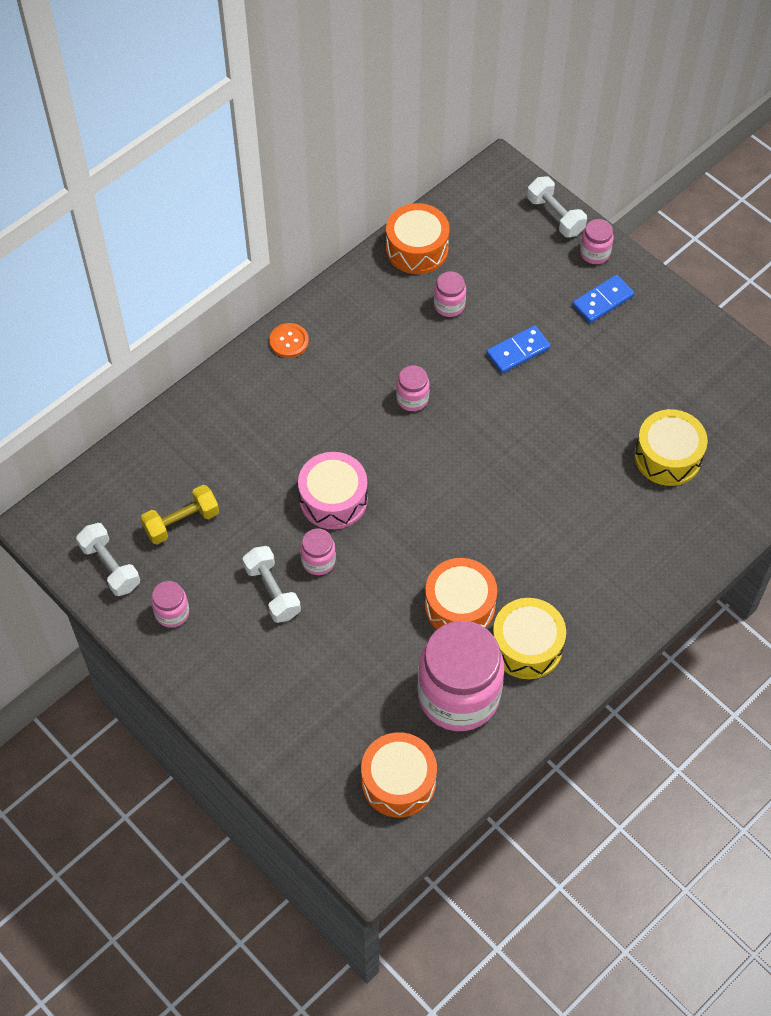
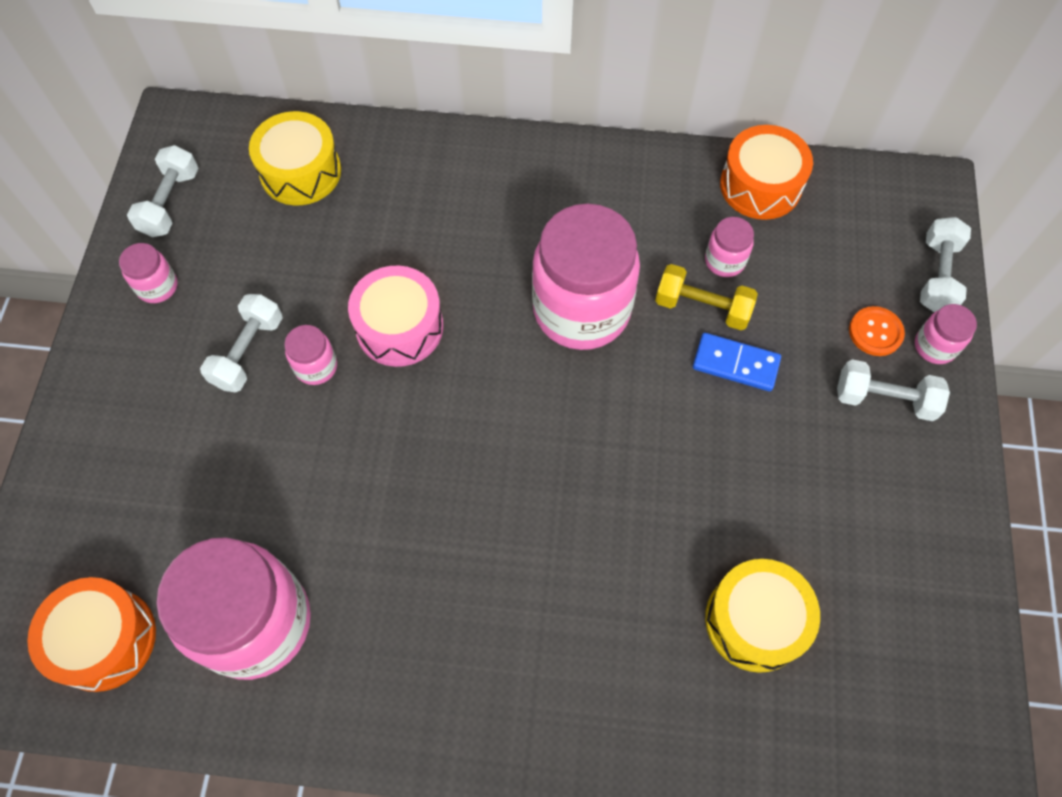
camera: 50 degrees right, 5 degrees up
yellow dumbbell [141,485,219,544] -> yellow dumbbell moved to [655,264,758,330]
orange button [269,323,309,358] -> orange button moved to [849,306,905,356]
pink jar [396,365,430,411] -> pink jar [532,204,640,350], size x2.31
orange drum [425,558,497,630] -> none
yellow drum [493,598,566,679] -> yellow drum moved to [249,111,341,205]
blue domino [572,275,634,323] -> white dumbbell [837,359,950,421]

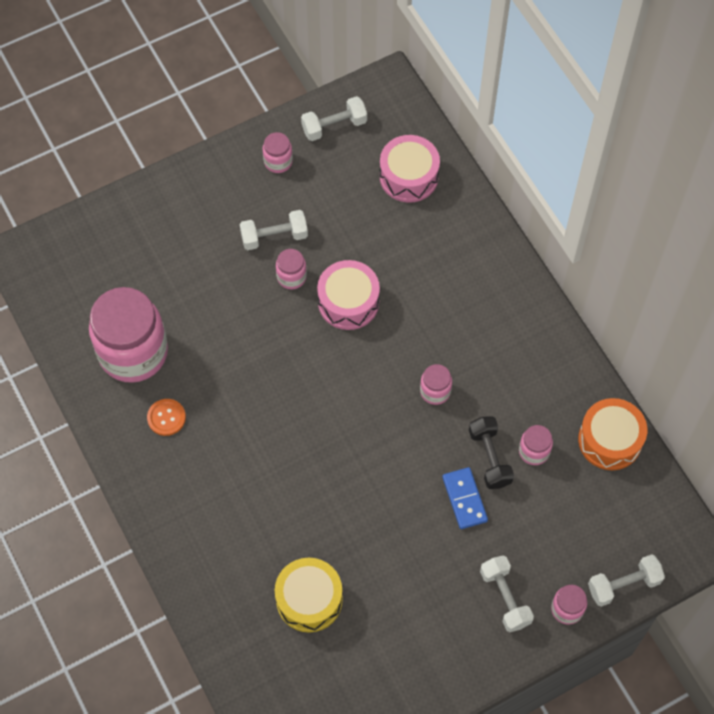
camera: 55 degrees right, 0 degrees up
orange drum [27,577,156,692] -> none
yellow drum [249,111,341,205] -> pink drum [379,135,440,203]
pink jar [532,204,640,350] -> pink jar [420,364,452,405], size x0.43
yellow dumbbell [655,264,758,330] -> black dumbbell [469,416,514,489]
orange button [849,306,905,356] -> orange button moved to [147,399,186,436]

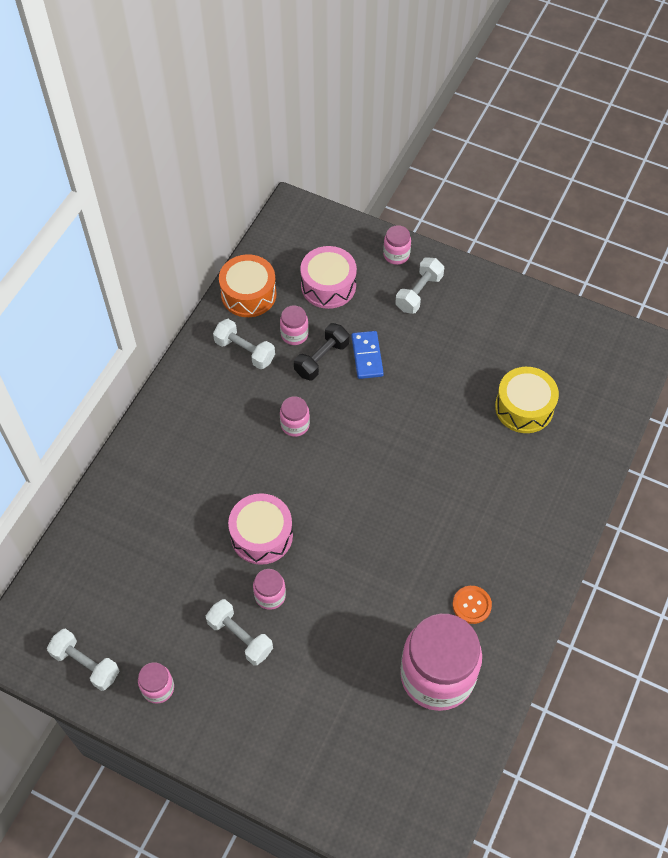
camera: 125 degrees left, 5 degrees down
pink drum [379,135,440,203] -> pink drum moved to [300,246,357,309]
blue domino [442,467,488,529] -> blue domino turned 45 degrees counterclockwise [351,331,384,379]
white dumbbell [588,554,665,607] -> white dumbbell moved to [213,319,275,369]

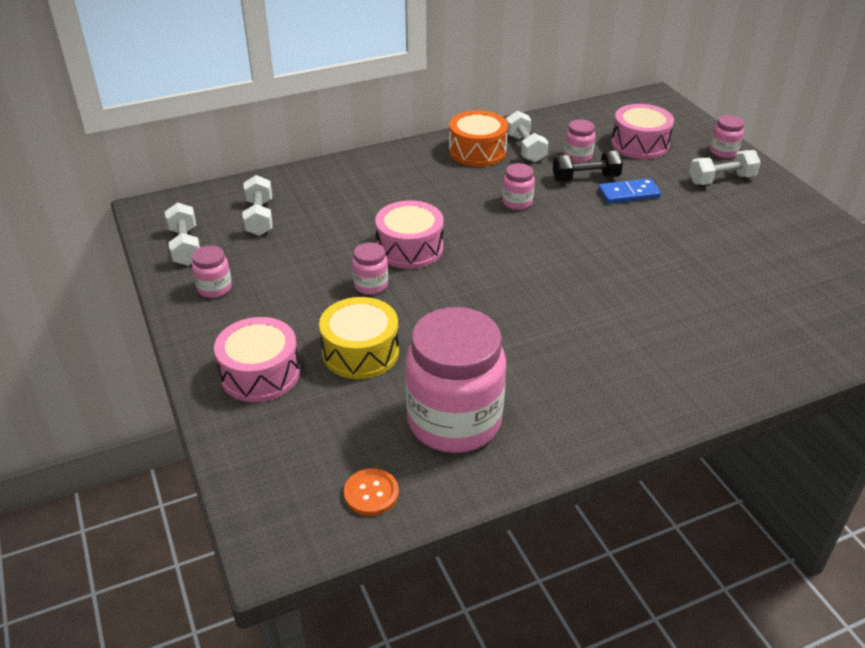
camera: 40 degrees right, 20 degrees down
white dumbbell [206,599,273,665] -> white dumbbell moved to [242,175,273,236]
orange drum [219,254,277,317] -> orange drum moved to [449,110,508,167]
blue domino [351,331,384,379] -> blue domino turned 45 degrees clockwise [599,178,661,204]
orange button [453,586,492,624] -> orange button moved to [344,468,399,516]
yellow drum [495,367,559,433] -> yellow drum moved to [319,297,399,379]
none -> pink drum [214,317,300,402]

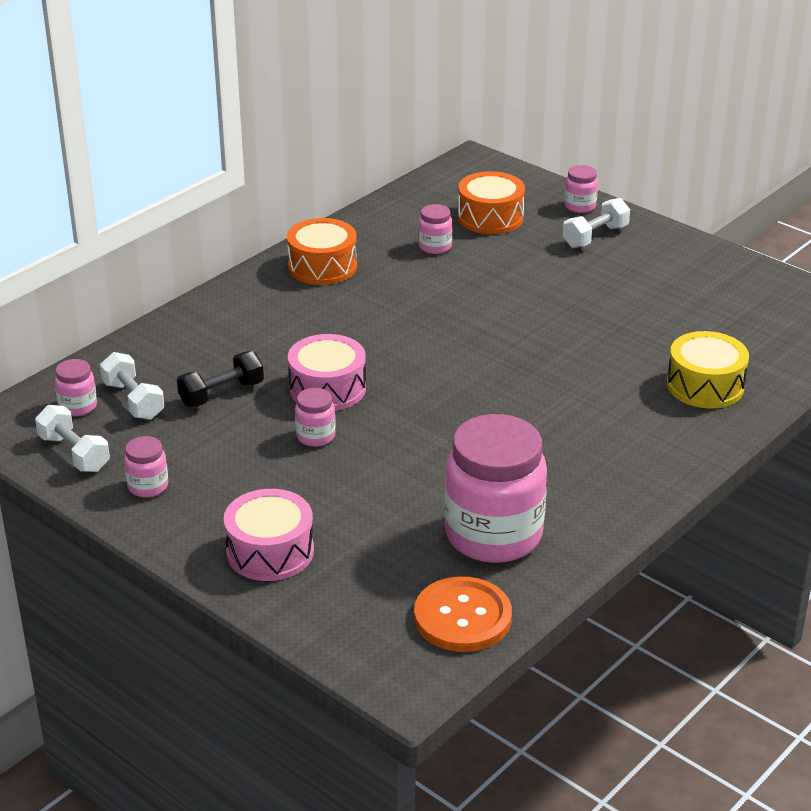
camera: 25 degrees left, 5 degrees down
yellow drum [319,297,399,379] -> yellow drum moved to [667,331,749,408]
orange button [344,468,399,516] -> orange button [414,576,512,652], size x1.76
pink jar [502,163,535,210] -> pink jar moved to [55,359,97,416]
white dumbbell [506,111,548,162] -> none
black dumbbell [553,150,623,182] -> black dumbbell moved to [177,351,264,407]
blue domino [599,178,661,204] -> none
pink drum [611,104,674,159] -> orange drum [458,171,525,234]

